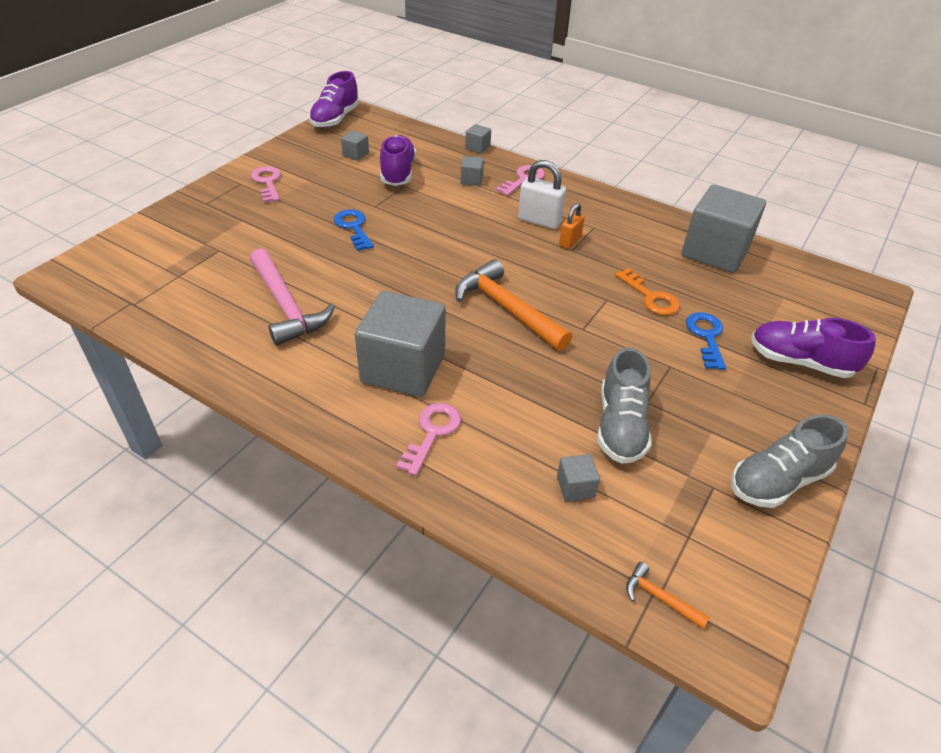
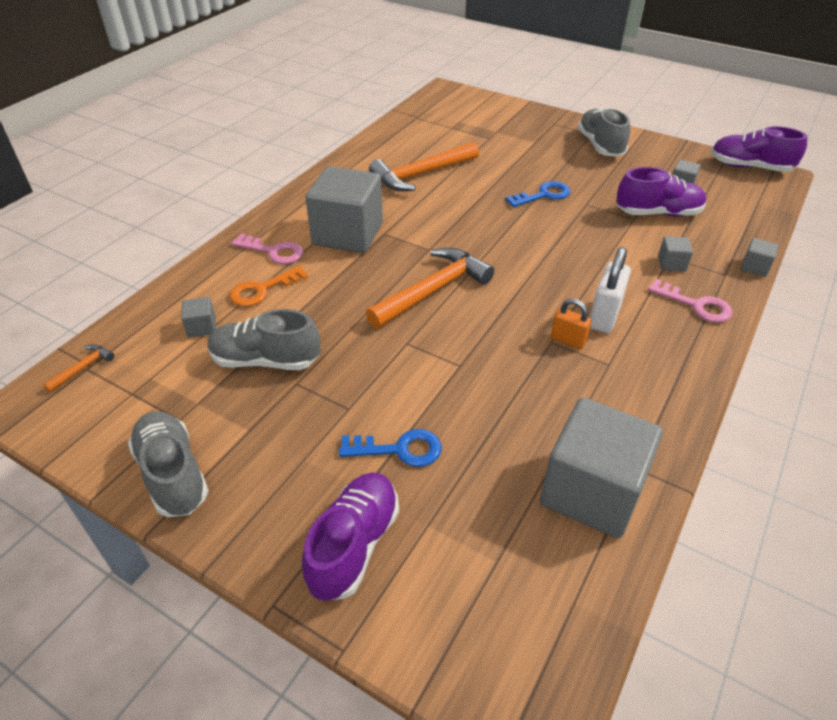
camera: 90 degrees right, 0 degrees up
pink hammer [250,248,335,346] -> orange hammer [369,142,479,191]
pink key [251,166,281,203] -> grey shoe [577,108,630,157]
orange key [615,268,680,315] -> orange key moved to [230,266,308,306]

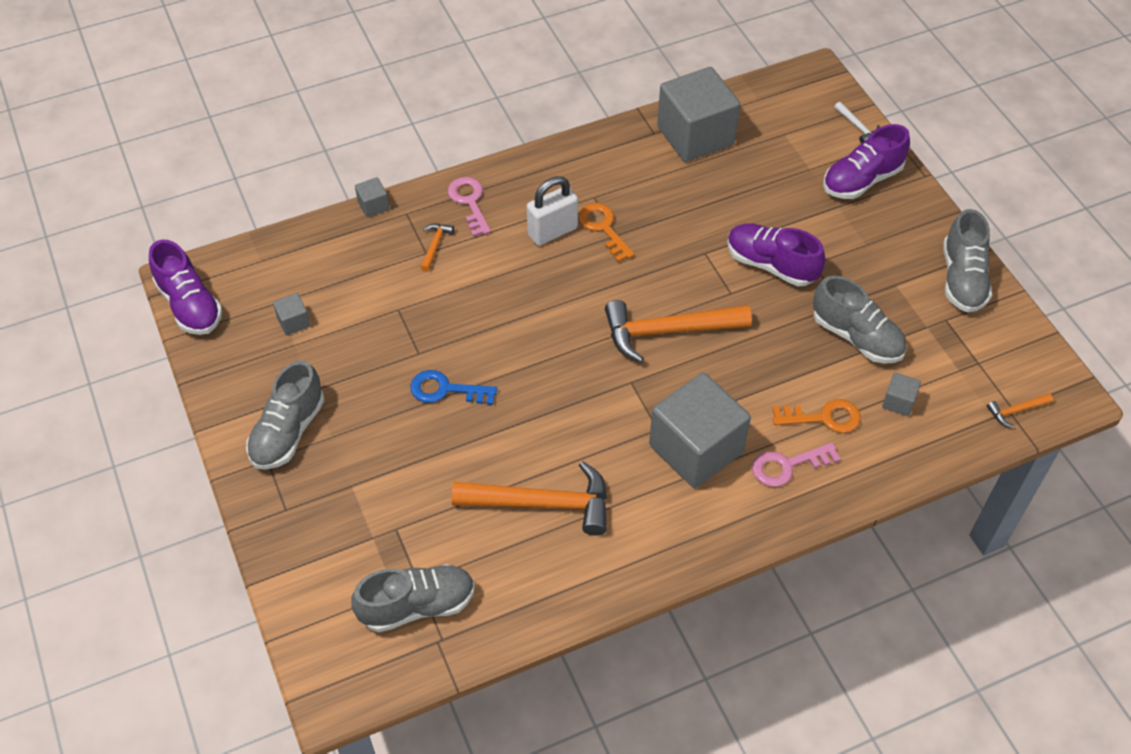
camera: 145 degrees left, 10 degrees up
pink key [231,234,303,264] -> pink key turned 75 degrees counterclockwise [752,443,841,487]
blue key [339,429,442,467] -> none
orange padlock [551,299,592,350] -> orange key [578,203,635,262]
purple shoe [616,167,707,217] -> purple shoe moved to [727,223,825,286]
grey cube [658,236,693,272] -> orange hammer [421,224,454,272]
none -> grey shoe [351,564,475,632]
none -> white hammer [834,102,880,143]

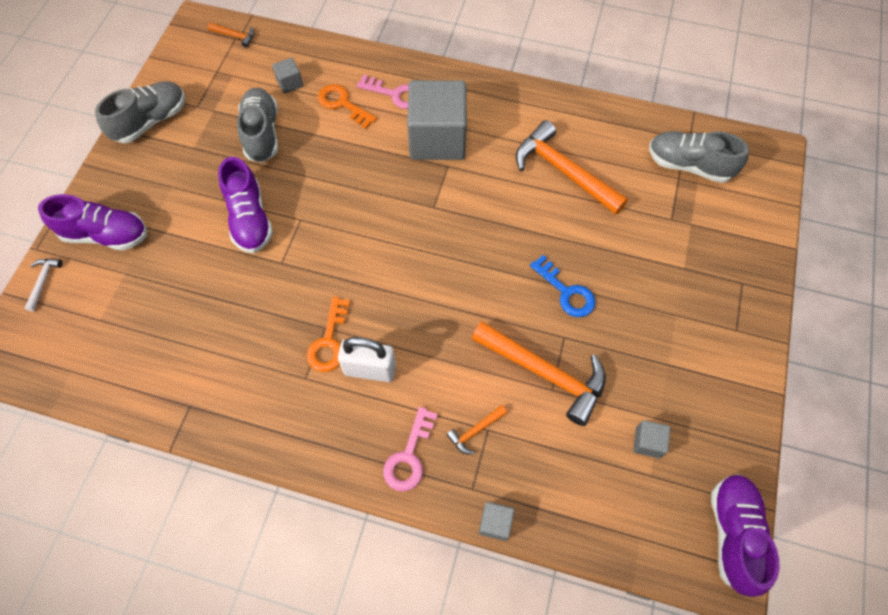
camera: 140 degrees left, 10 degrees up
grey shoe [246,361,324,470] -> none
orange hammer [605,300,752,363] -> orange hammer moved to [472,321,606,426]
grey cube [657,67,740,162] -> none

